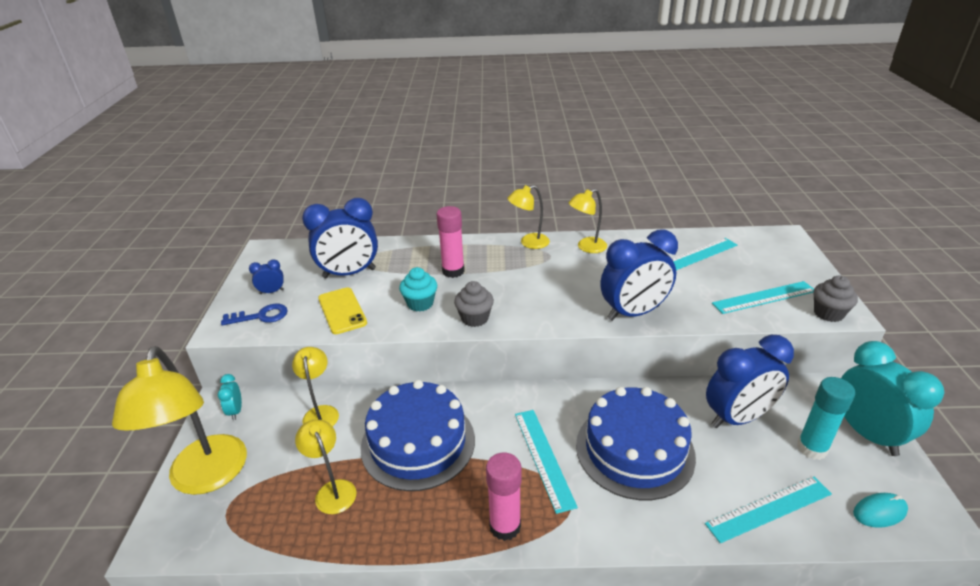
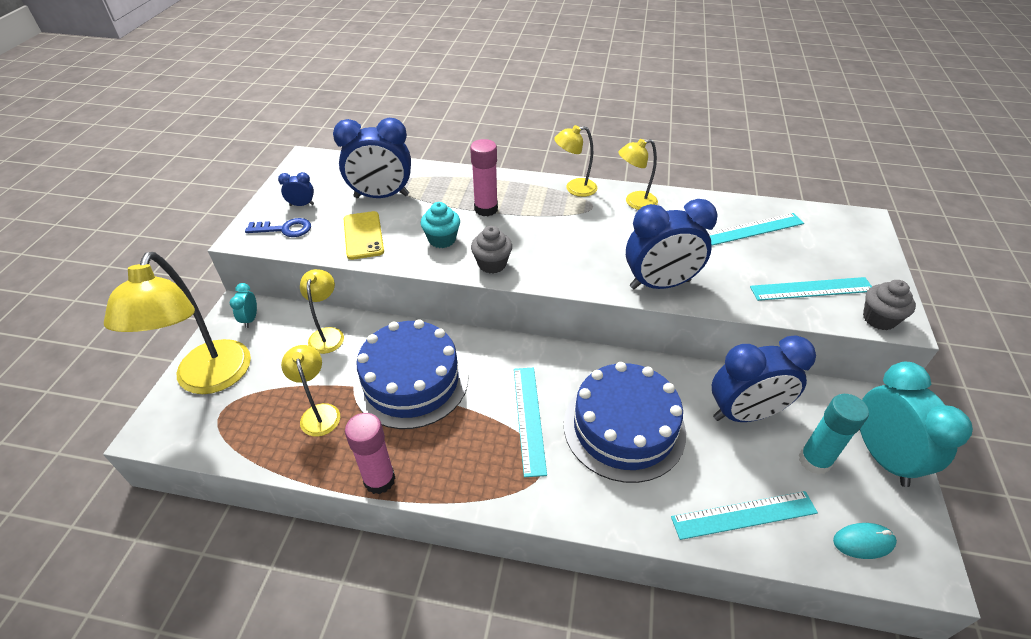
camera: 10 degrees right, 10 degrees up
pink glue stick [486,453,521,541] -> pink glue stick moved to [345,413,395,494]

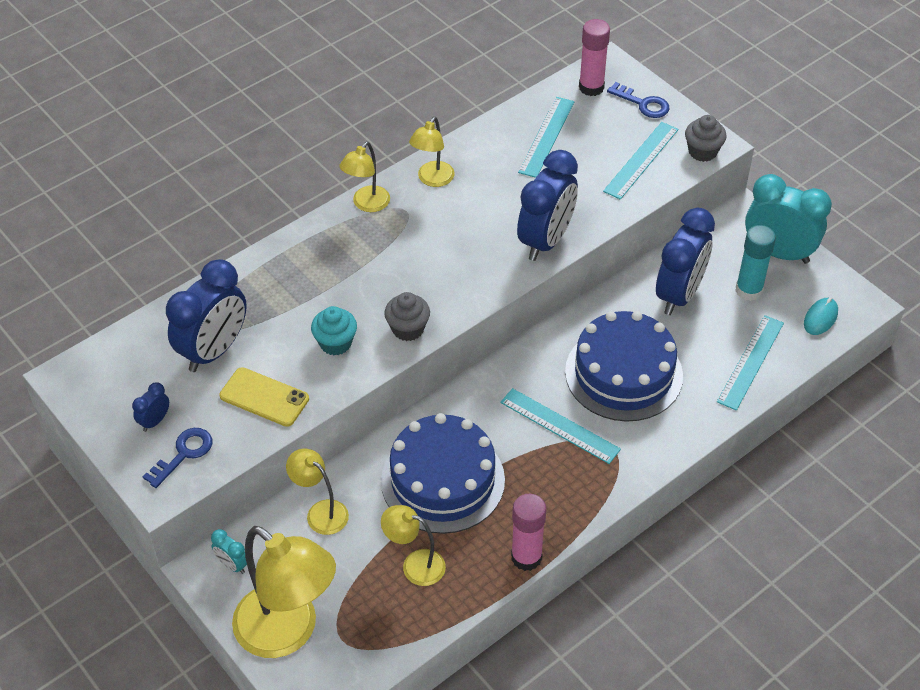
camera: 50 degrees left, 5 degrees up
pink glue stick [470,139,498,216] -> pink glue stick moved to [579,19,610,96]
none -> blue key [607,82,669,118]

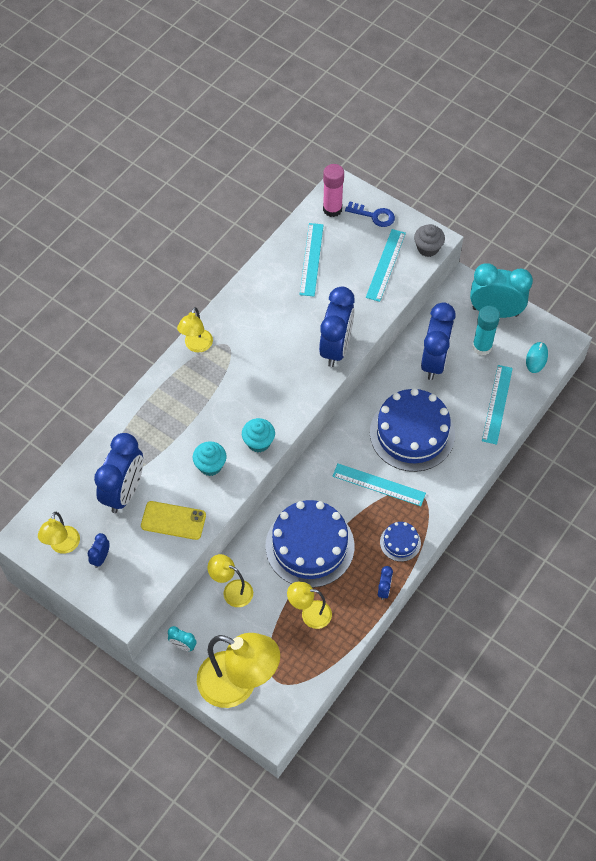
camera: 15 degrees left, 10 degrees up
blue key [143,428,212,488] -> none
grey cupcake [384,292,430,341] -> turquoise cupcake [242,418,275,452]
yellow lamp [409,117,455,187] -> yellow lamp moved to [38,512,80,554]
pink glue stick [511,494,547,571] -> blue clock [378,566,393,600]
none -> blue cake [380,522,421,562]

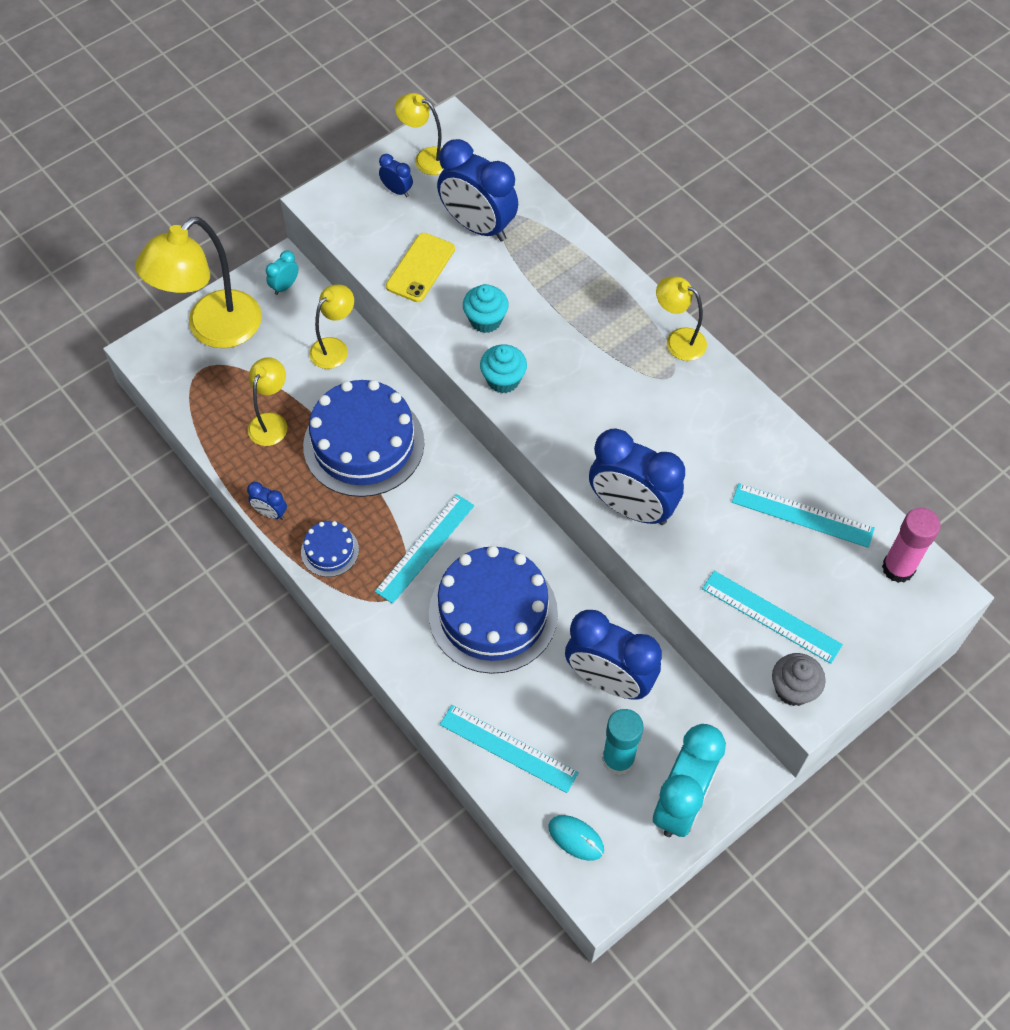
camera: 105 degrees right, 0 degrees up
blue key [345,201,395,227] -> none

